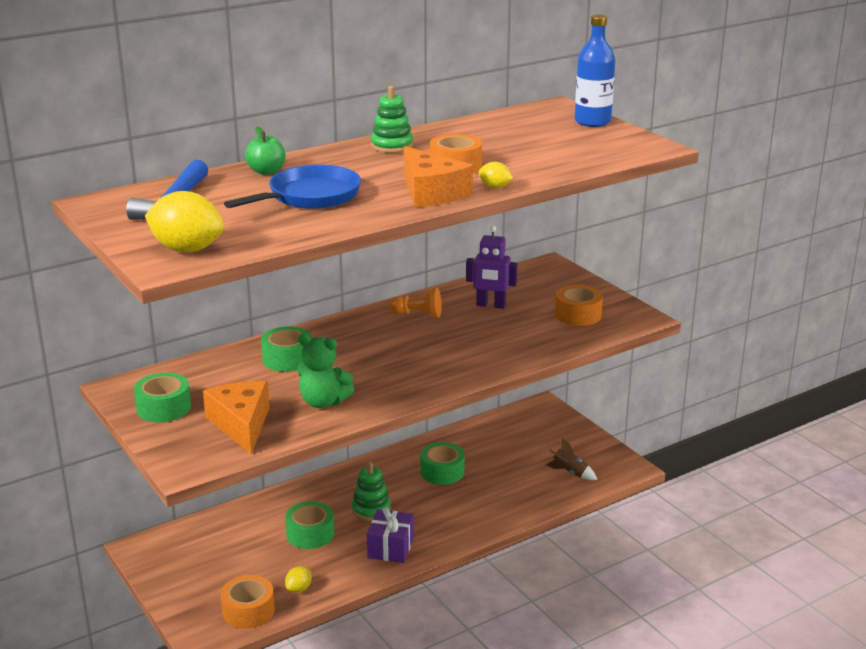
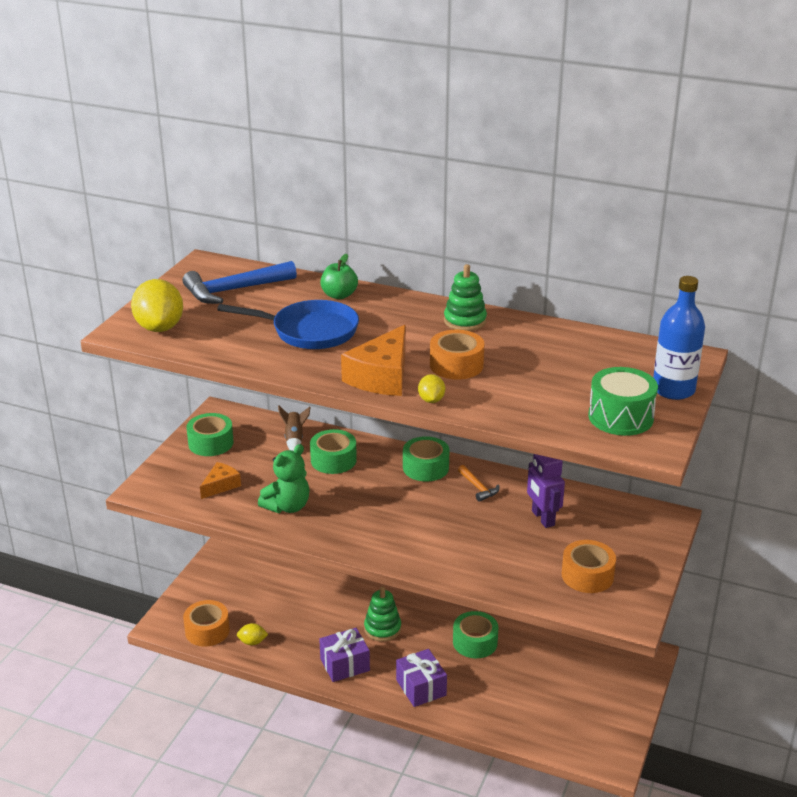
camera: 55 degrees right, 5 degrees up
orange cheese [203,381,270,454] -> orange cheese [200,462,241,499], size x0.57
green tape [285,501,334,549] -> green tape moved to [403,436,450,482]
green teddy bear [297,334,354,408] -> green teddy bear turned 120 degrees counterclockwise [258,444,309,513]
orange pawn [389,288,442,318] -> orange hammer [458,465,499,502]
brown rocket [546,438,597,480] -> brown rocket moved to [278,405,310,451]
none -> purple gift [396,649,447,707]
none -> green drum [588,367,658,436]

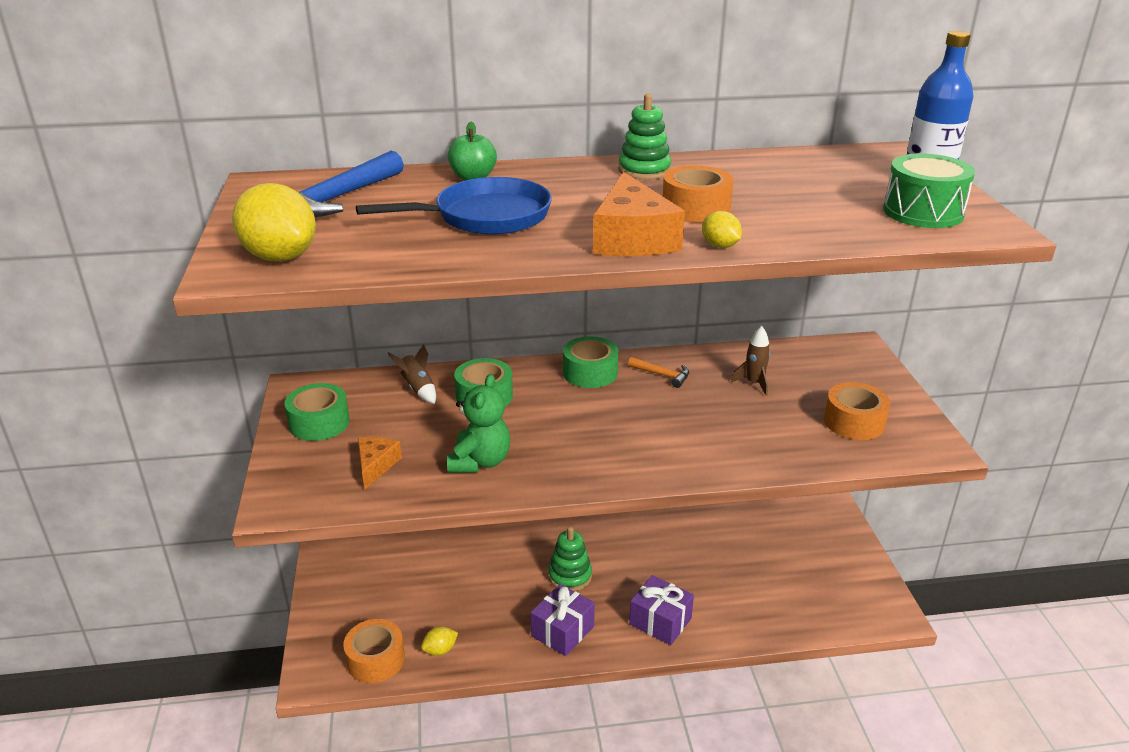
camera: 30 degrees left, 0 degrees up
green tape [453,611,499,658] -> none
purple robot [527,454,565,528] -> brown rocket [731,326,770,396]

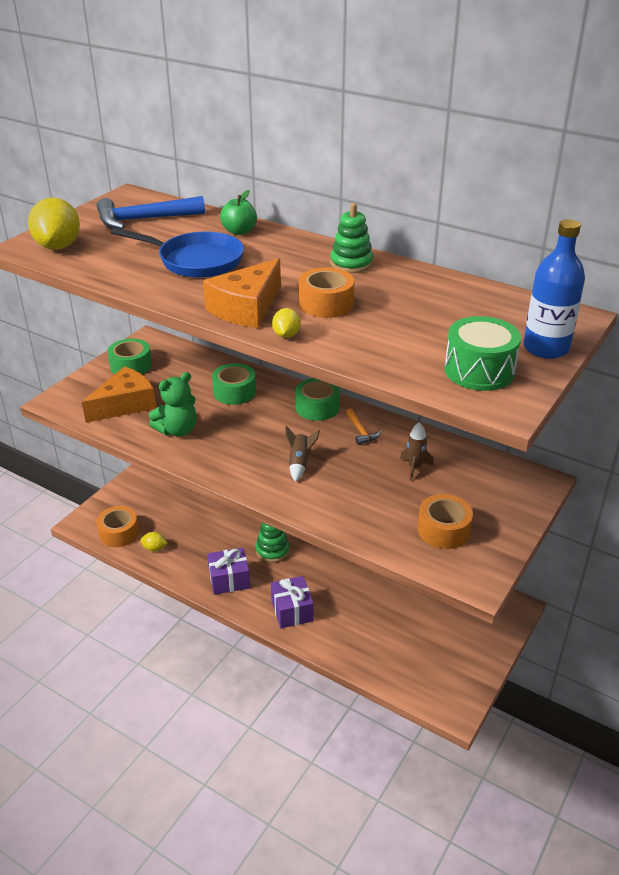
camera: 40 degrees right, 5 degrees up
orange cheese [358,437,402,490] -> orange cheese [82,366,156,423], size x1.74
brown rocket [387,344,436,404] -> brown rocket moved to [285,426,320,482]

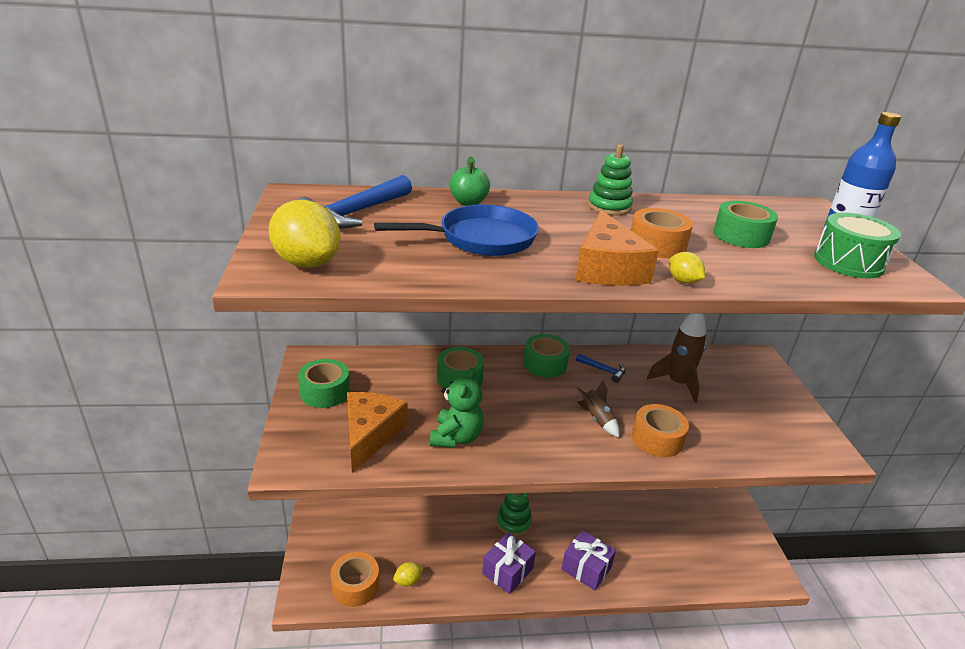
camera: 40 degrees left, 5 degrees down
orange hammer [346,408,381,445] -> blue hammer [576,353,625,383]
brown rocket [400,422,434,480] -> brown rocket [647,314,706,403], size x1.65
orange tape [417,494,473,549] -> orange tape moved to [632,404,689,457]
none -> green tape [713,201,778,248]

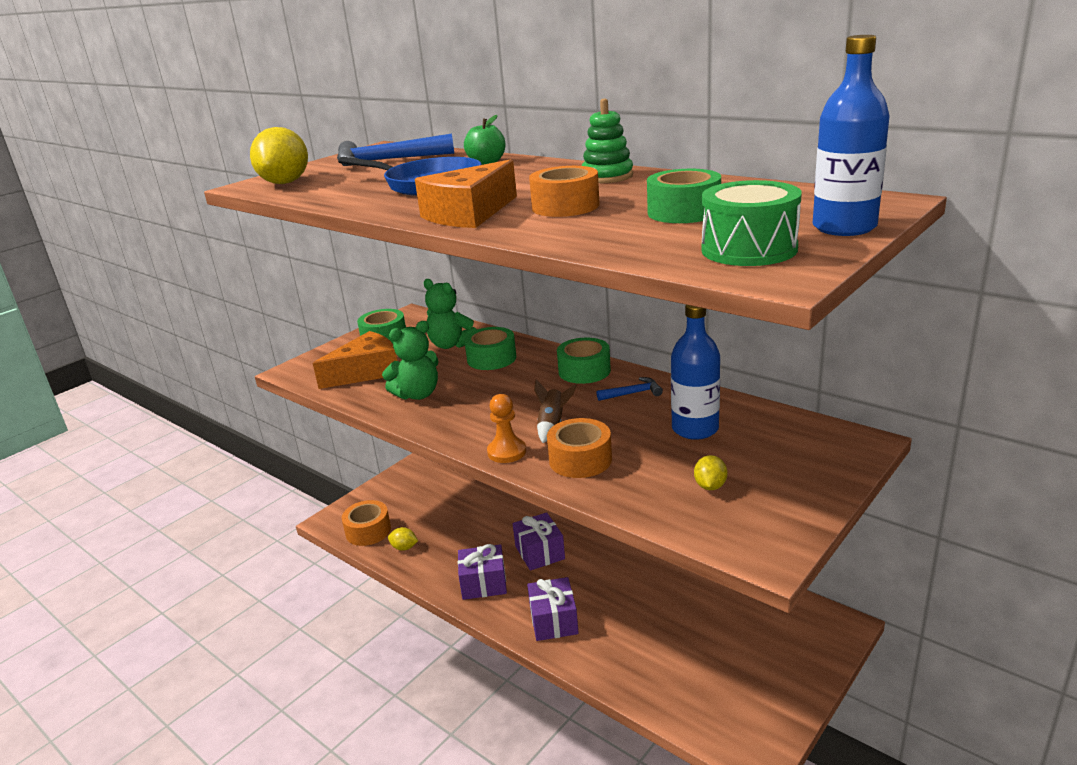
camera: 50 degrees right, 5 degrees down
green stacking toy [497,493,532,536] -> purple gift [513,512,565,571]
blue hammer [576,353,625,383] -> blue hammer turned 90 degrees counterclockwise [597,377,663,401]
brown rocket [647,314,706,403] -> blue bottle [671,305,720,440]
yellow lemon [669,252,705,284] -> yellow lemon moved to [694,455,728,490]
none -> green teddy bear [424,279,477,349]
none -> orange pawn [487,394,526,463]

